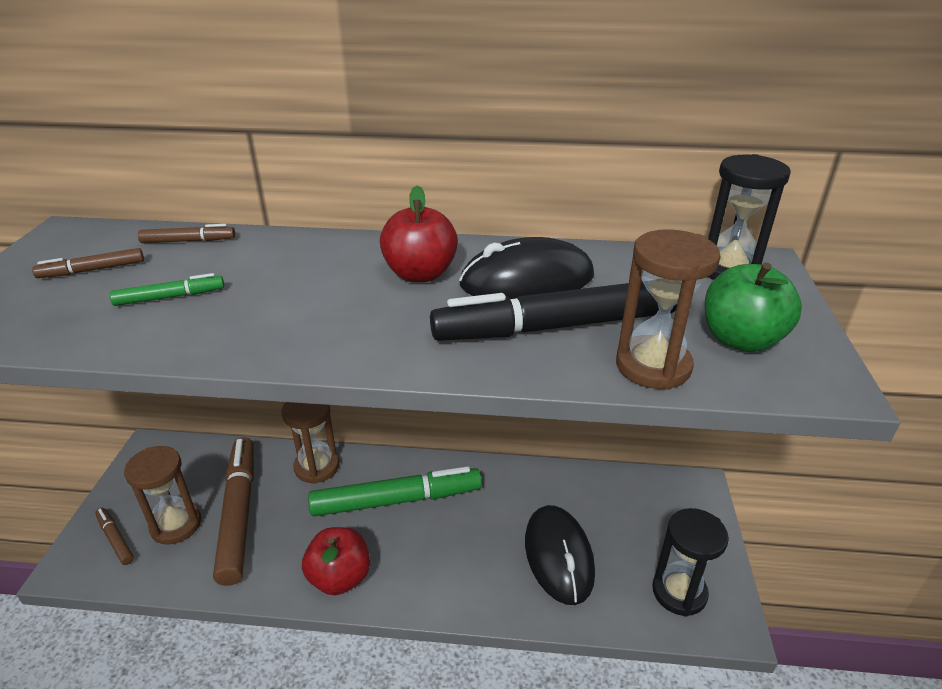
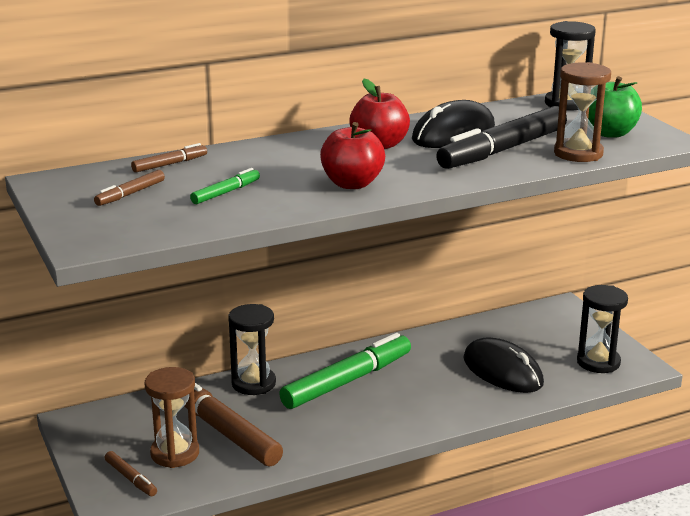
camera: 30 degrees left, 10 degrees down
brown marker [95,508,134,565] -> brown marker turned 150 degrees counterclockwise [105,451,157,496]
brown hourglass [281,402,339,484] -> black hourglass [228,304,276,395]
red apple [302,527,370,595] -> red apple moved to [320,122,385,189]

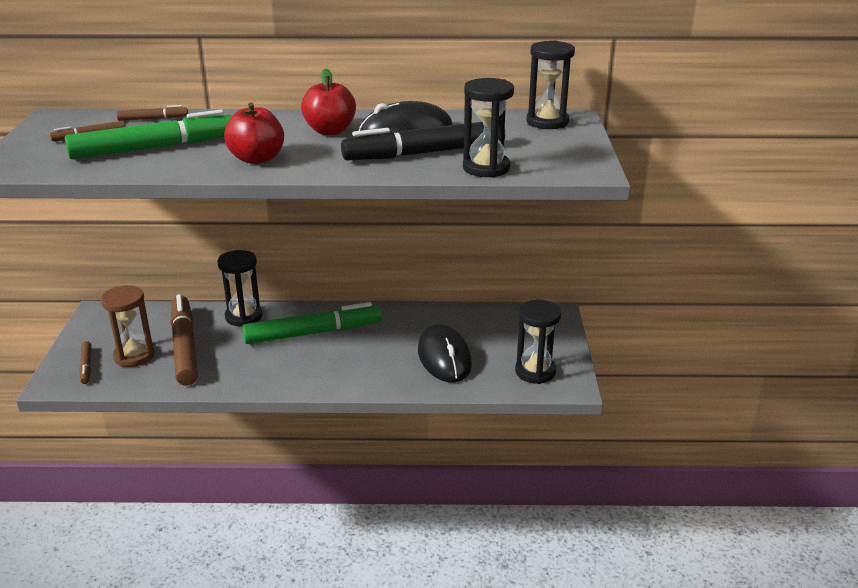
camera: 25 degrees right, 5 degrees up
green marker [190,168,260,204] -> green marker [65,109,233,159], size x2.22
brown hourglass [554,62,611,162] -> black hourglass [463,78,514,178]
green apple [588,76,642,138] -> none

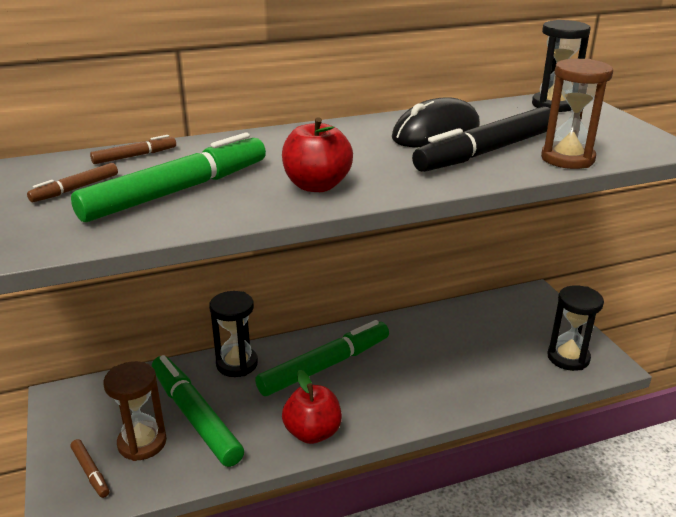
camera: 20 degrees left, 0 degrees up
brown marker [170,294,198,386] -> green marker [152,355,244,467]
red apple [301,68,356,135] -> red apple moved to [282,370,342,444]
black mouse [418,324,472,383] -> none
black hourglass [463,78,514,178] -> brown hourglass [541,59,613,169]

